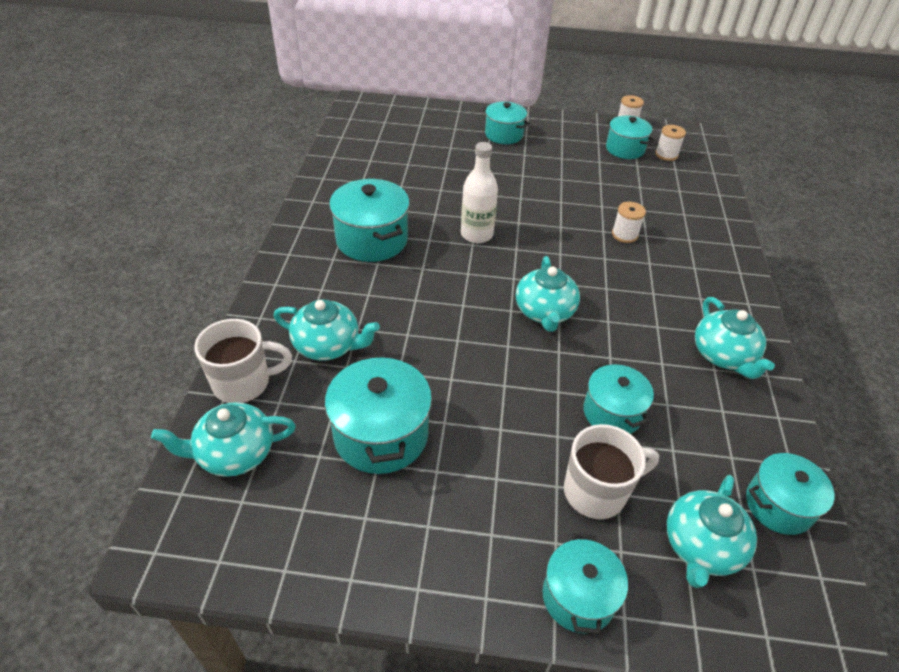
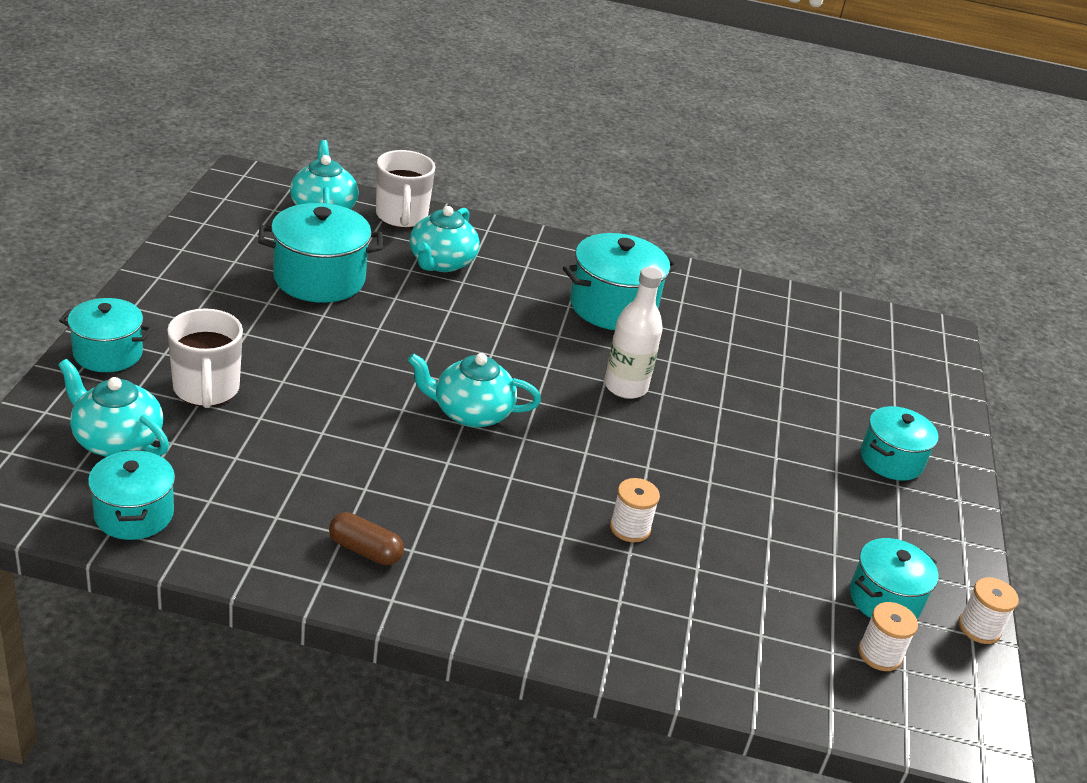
camera: 90 degrees right, 10 degrees down
turquoise pot [583,362,654,434] -> none
turquoise teapot [695,297,775,379] -> brown capsule [329,512,404,565]

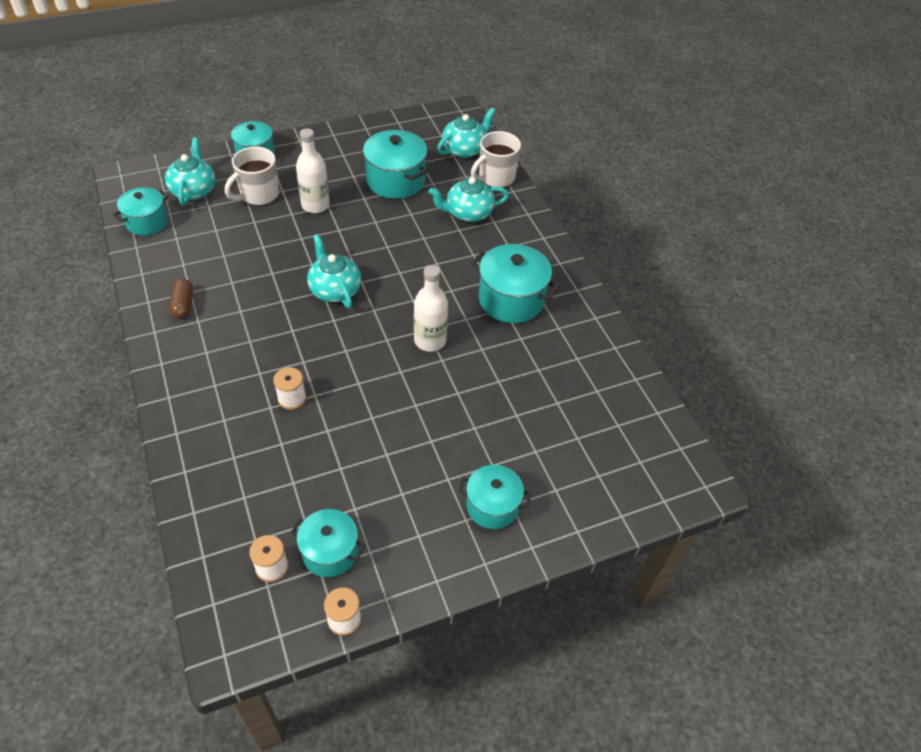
camera: 60 degrees right, 15 degrees up
none -> white bottle [296,128,330,213]

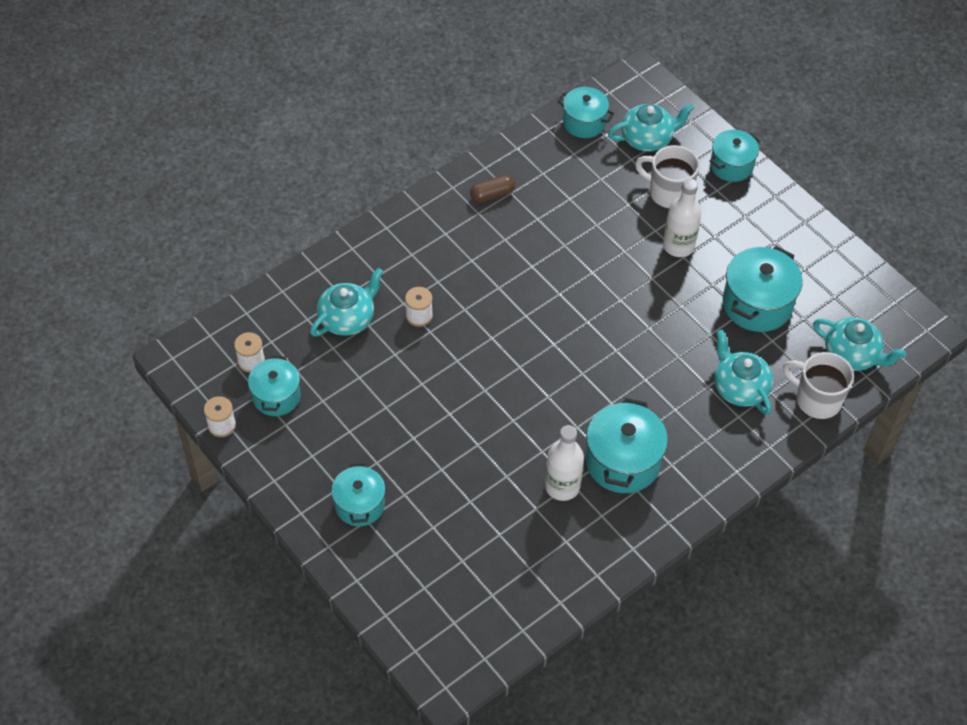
camera: 75 degrees right, 5 degrees up
turquoise teapot [307,234,361,308] -> turquoise teapot moved to [310,268,383,336]
white bottle [414,265,448,352] -> white bottle moved to [545,425,584,501]

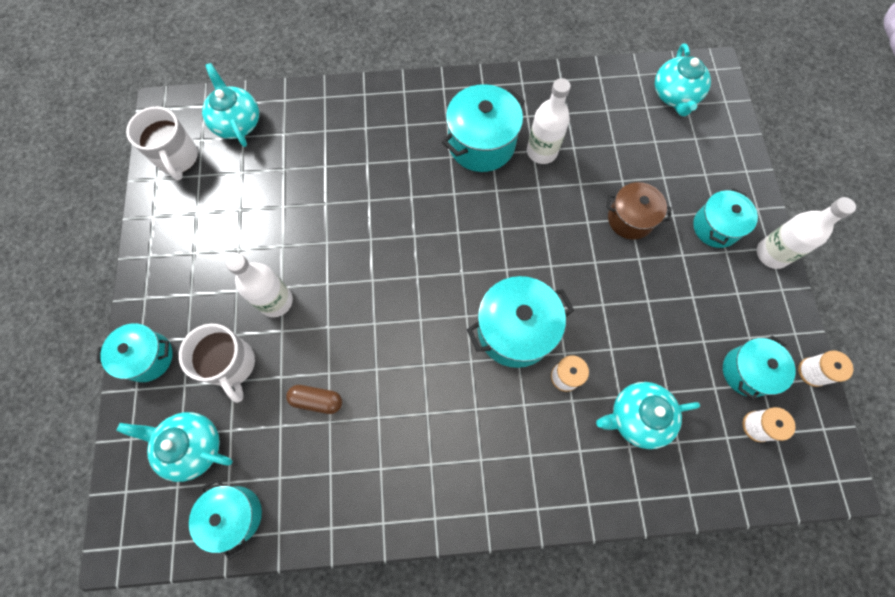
camera: 145 degrees left, 15 degrees up
brown capsule [470,175,515,203] -> brown capsule moved to [286,385,342,414]
turquoise teapot [714,330,773,415] -> turquoise teapot moved to [655,44,711,116]
turquoise pot [723,246,803,332] -> turquoise pot moved to [467,276,574,368]
white mug [783,352,854,419] -> white mug moved to [126,107,198,181]
none -> brown pot [606,182,672,240]
none -> white bottle [757,197,856,269]

